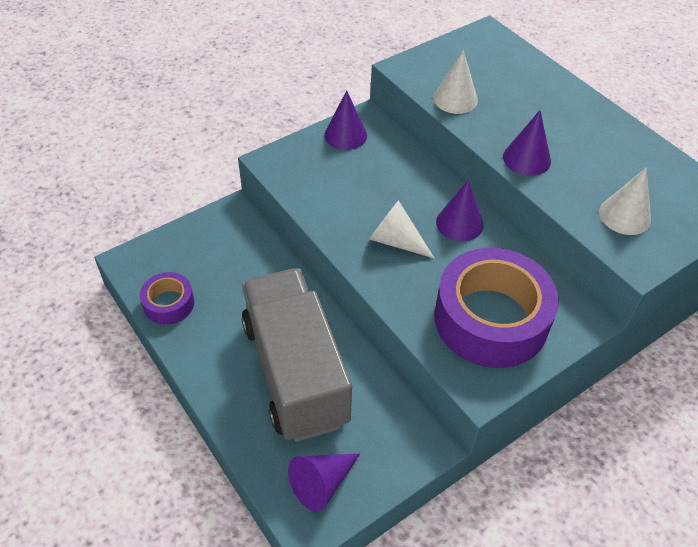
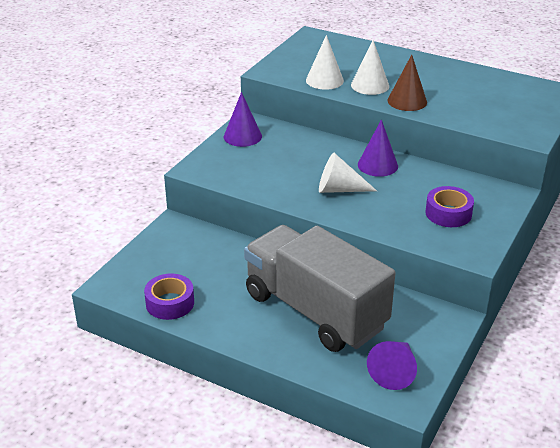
camera: 25 degrees left, 15 degrees down
purple tape [434,248,559,368] -> purple tape [425,186,474,227], size x0.48
purple cone [503,110,551,176] -> brown cone [388,55,427,111]
white cone [599,167,651,235] -> white cone moved to [351,40,389,95]

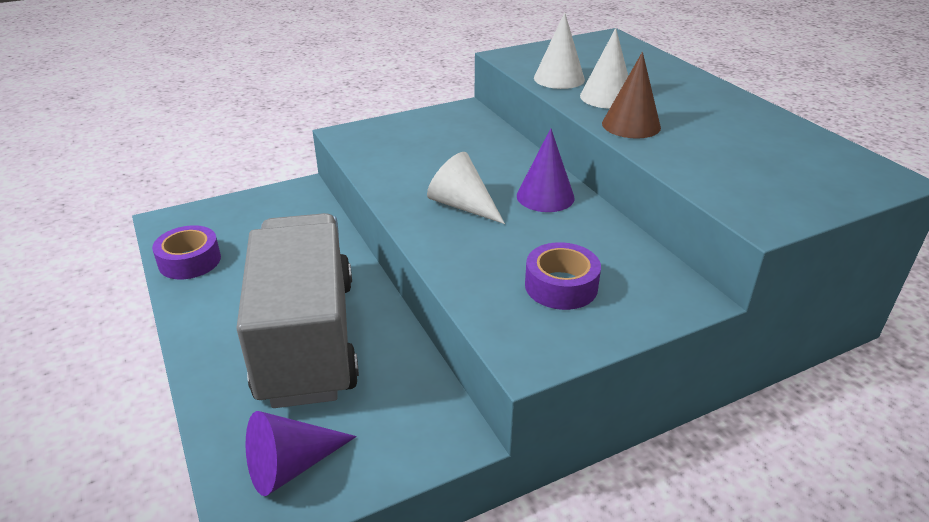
camera: 35 degrees right, 0 degrees up
purple cone [224,92,262,147] -> none

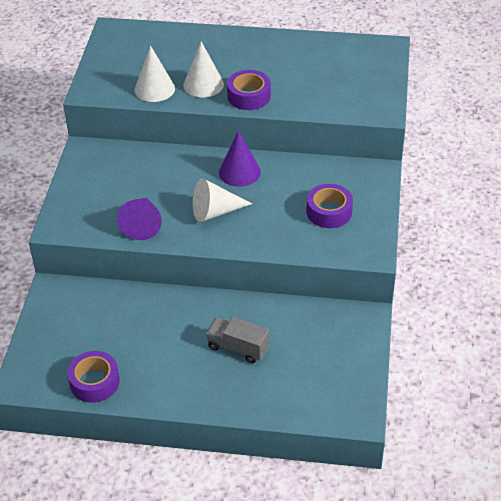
camera: 55 degrees left, 10 degrees up
grey truck [236,213,359,408] -> grey truck [206,317,270,363], size x0.40
purple cone [246,411,357,496] -> purple cone moved to [117,198,162,240]
brown cone [602,52,661,139] -> purple tape [227,70,271,110]

